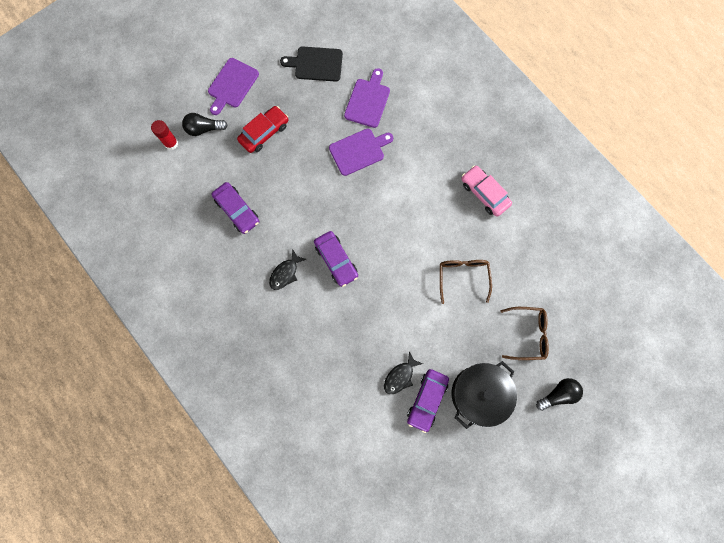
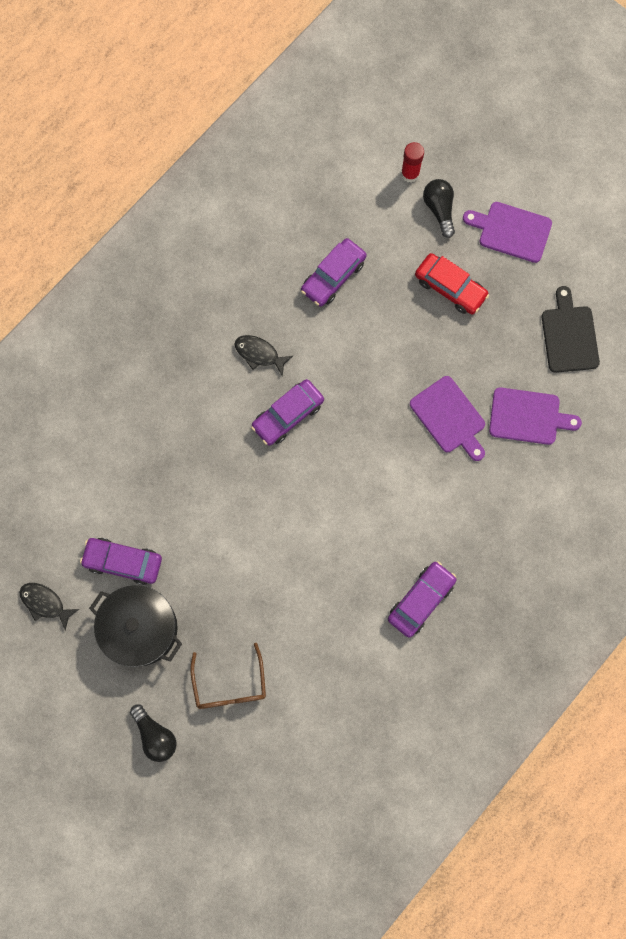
camera: 80 degrees right, 0 degrees up
black fish [384,351,423,394] -> black fish moved to [20,583,79,631]
brown glasses [440,260,492,304] -> none
pink car [461,165,512,217] -> purple car [388,561,457,638]

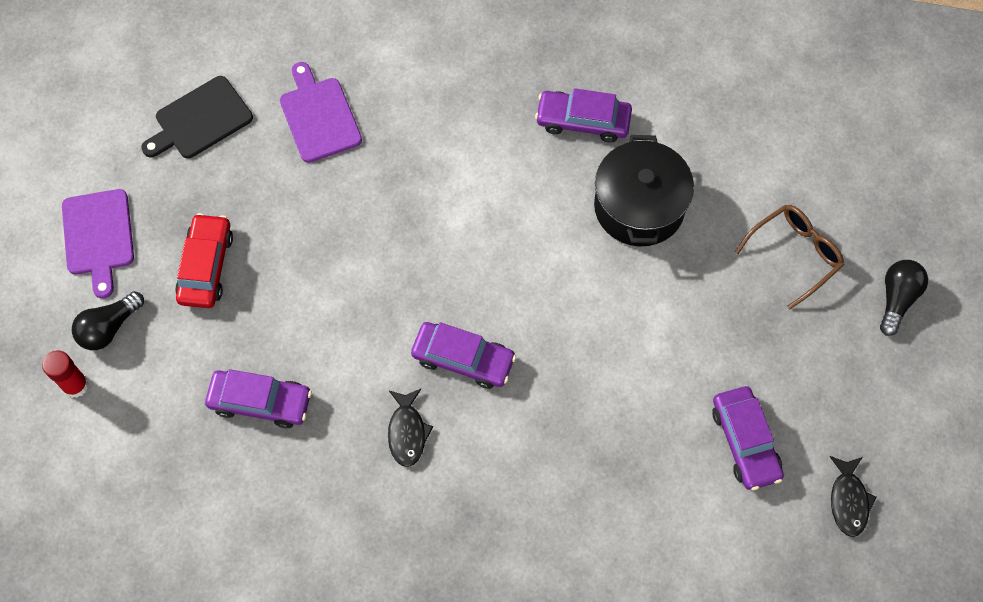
camera: 120 degrees left, 10 degrees down
black pot [89,585,182,667] -> black pot moved to [594,135,694,247]
purple cutting board [410,376,485,461] -> none

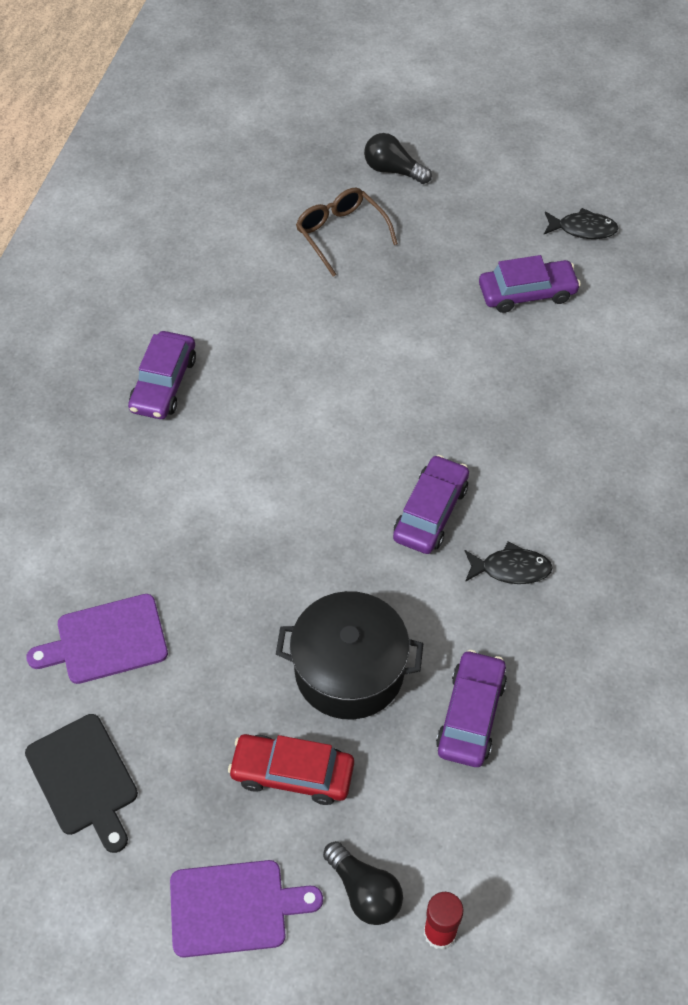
camera: 85 degrees left, 10 degrees down
black pot [594,135,694,247] -> black pot moved to [276,591,423,720]

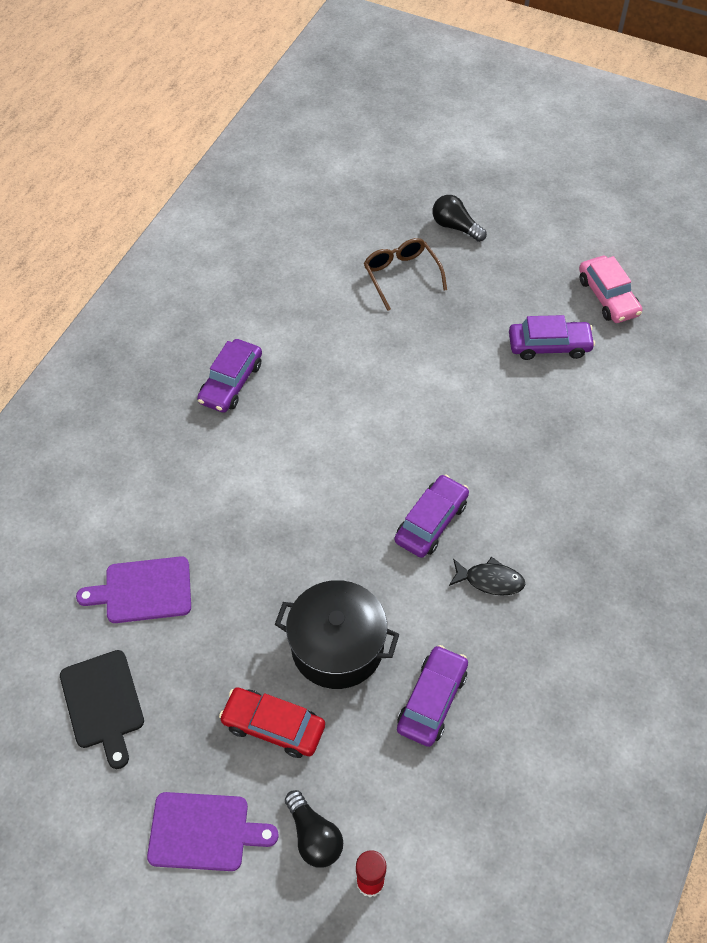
camera: 10 degrees right, 0 degrees up
black fish [544,208,619,239] -> pink car [579,256,642,323]

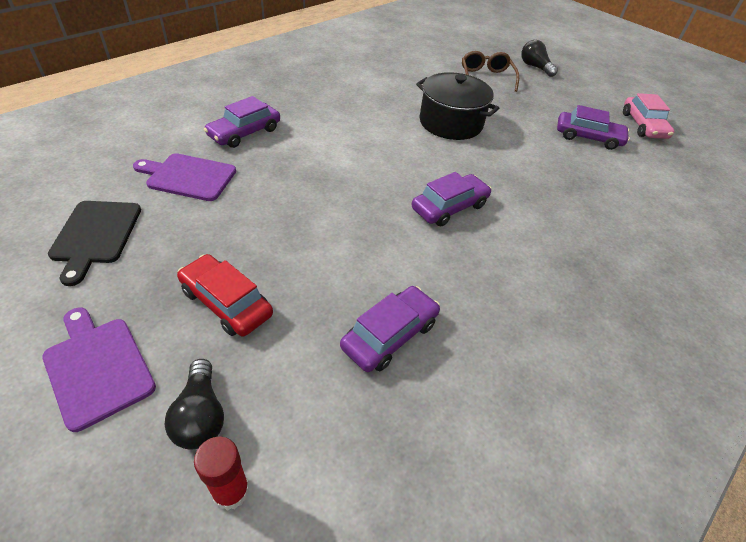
camera: 15 degrees right, 10 degrees down
purple cutting board [147,792,279,871] -> purple cutting board turned 150 degrees counterclockwise [42,308,156,432]
purple car [197,339,262,412] -> purple car moved to [204,96,280,148]
black pot [275,580,399,689] -> black pot moved to [416,72,499,140]
black fish [449,557,525,596] -> none

